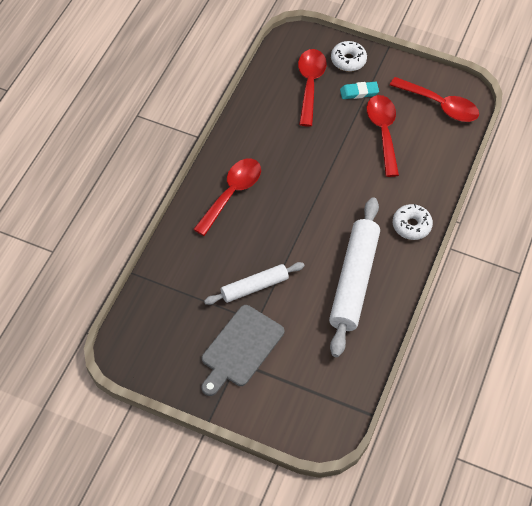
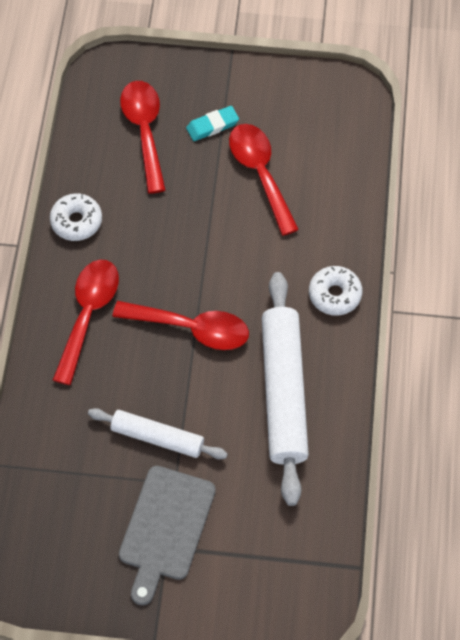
camera: 15 degrees left, 5 degrees up
white rolling pin [204,262,304,305] -> white rolling pin turned 60 degrees clockwise [88,408,228,459]
white donut [331,41,367,71] -> white donut moved to [50,193,102,241]
red spoon [390,77,479,122] -> red spoon moved to [112,301,249,350]

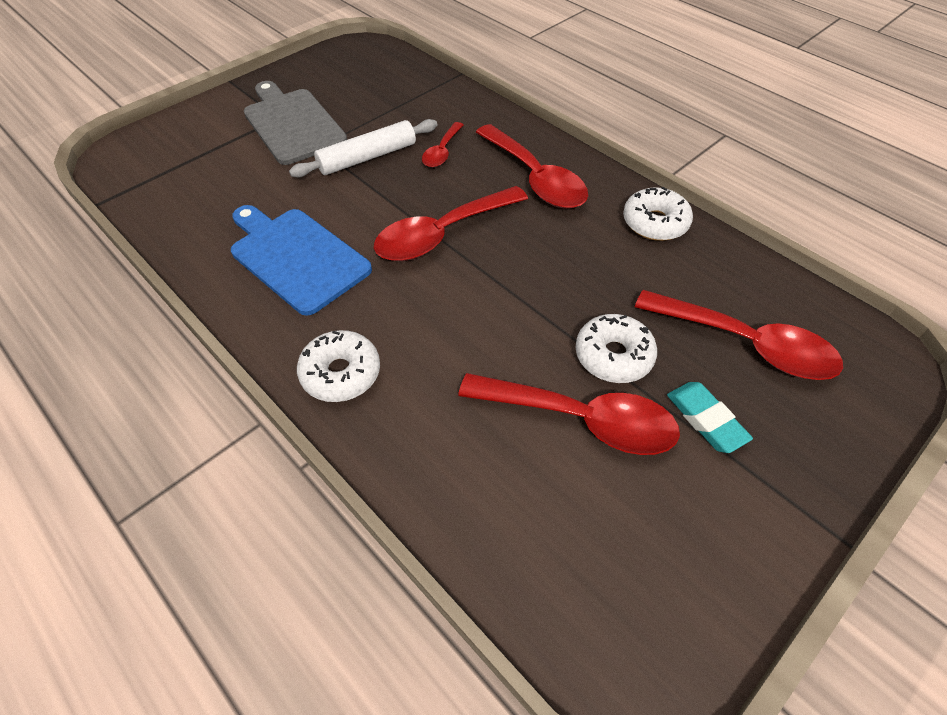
camera: 130 degrees right, 10 degrees down
turquoise eraser [186,106,239,141] -> turquoise eraser turned 45 degrees counterclockwise [667,382,753,453]
white rolling pin [262,272,309,506] -> blue cutting board [231,205,372,316]
none -> red spoon [422,122,464,167]
none -> white donut [576,314,657,383]

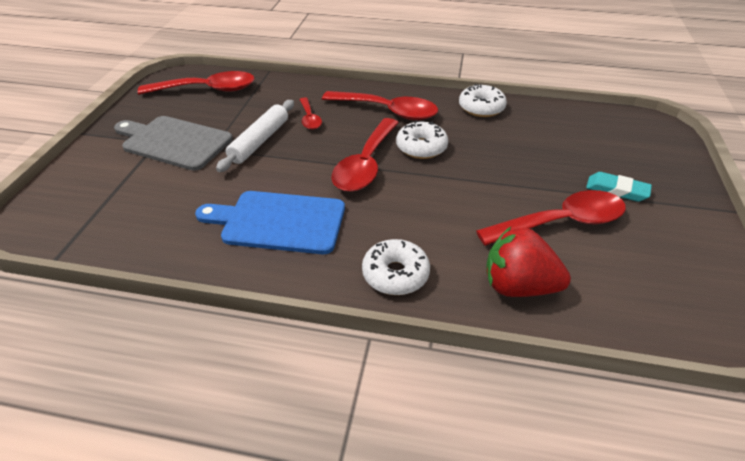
camera: 35 degrees left, 10 degrees down
white donut [576,314,657,383] -> white donut moved to [396,121,448,159]
red spoon [635,290,843,380] -> red spoon moved to [138,71,255,95]
none -> red strawberry [486,227,571,297]

